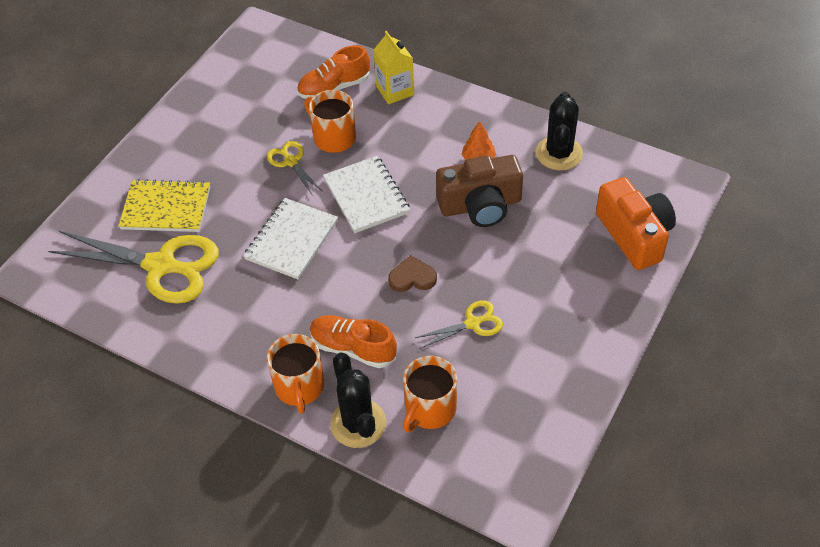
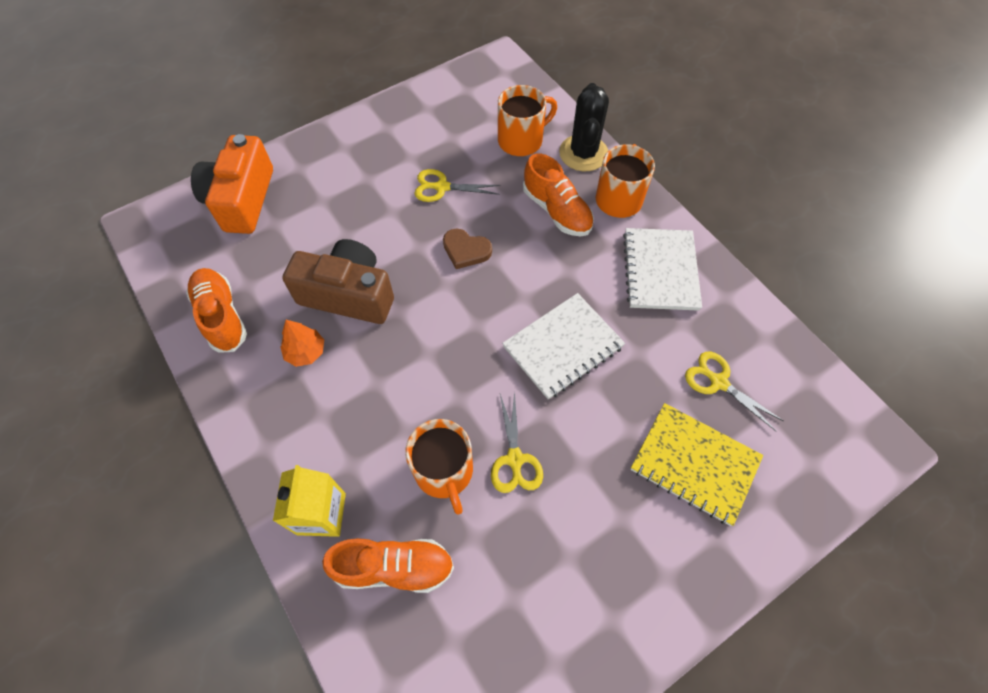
camera: 155 degrees left, 10 degrees up
yellow scissors [48,231,219,304] -> yellow scissors [685,352,784,431], size x0.49
white notebook [323,156,410,233] -> white notebook moved to [623,228,702,311]
black cactus [536,92,583,170] -> orange shoe [186,268,247,353]

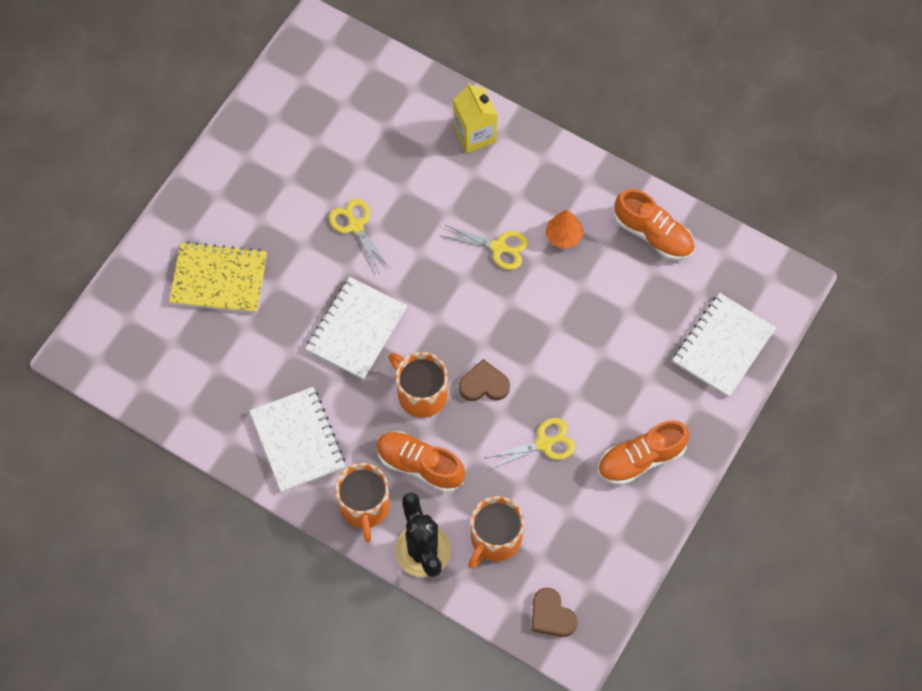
camera: 155 degrees right, 5 degrees up
orange camera [191,134,273,234] -> white notebook [672,293,776,397]
brown camera [282,239,394,324] -> none
orange shoe [322,538,454,593] -> orange shoe moved to [598,420,690,485]
orange mug [405,419,473,515] -> orange mug moved to [389,352,448,418]
yellow scissors [685,352,784,431] -> yellow scissors moved to [441,224,528,270]
none -> brown heart [532,588,577,637]

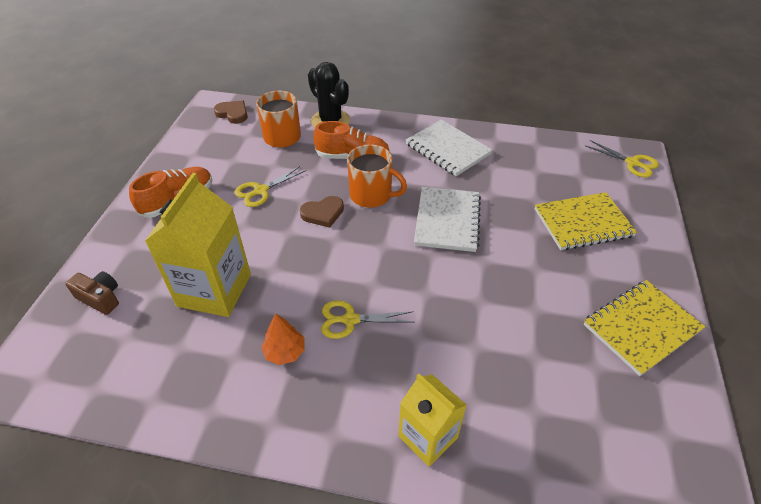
camera: 160 degrees right, 20 degrees down
yellow scissors [329,199,391,273] -> yellow scissors moved to [586,140,659,178]
orange mug [335,463,390,542] -> none
orange shoe [614,189,695,260] -> none
white notebook [672,293,776,397] -> brown camera [65,271,119,315]
none -> yellow carton [145,173,251,317]
none -> yellow notebook [584,280,705,376]

